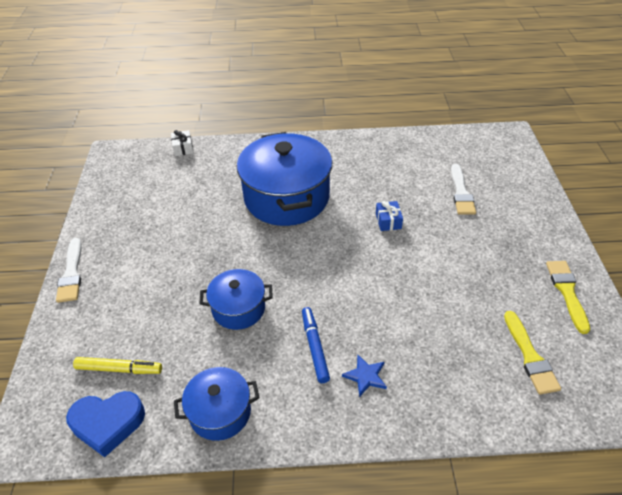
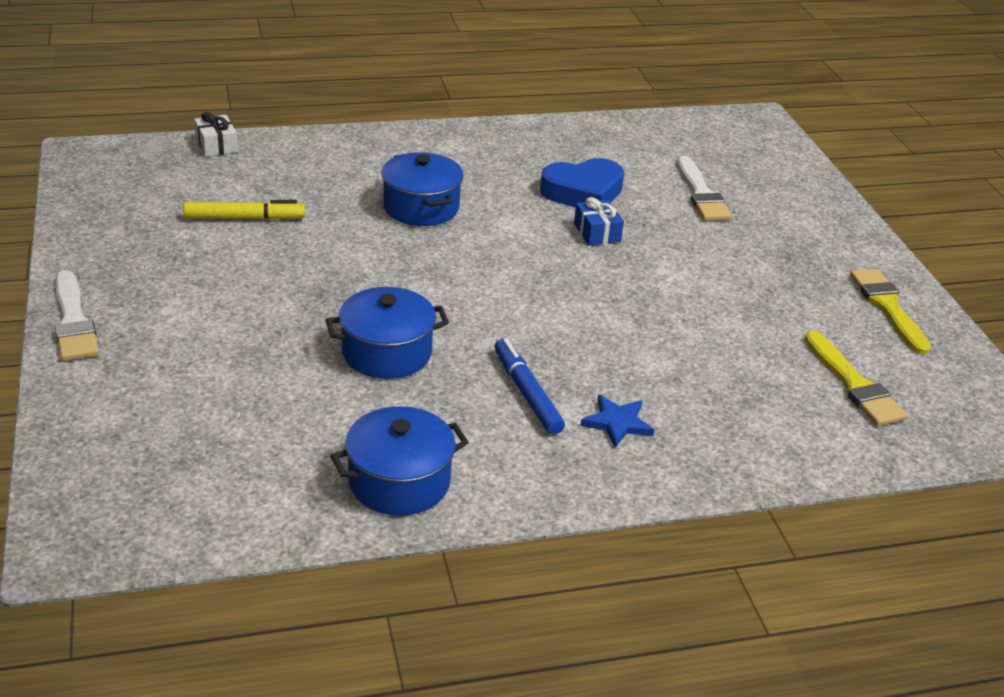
camera: 15 degrees left, 10 degrees down
blue heart [66,391,145,457] -> blue heart moved to [540,158,624,207]
yellow marker [73,357,162,374] -> yellow marker moved to [183,200,305,220]
blue pot [237,132,332,226] -> blue pot [381,152,463,226], size x0.52

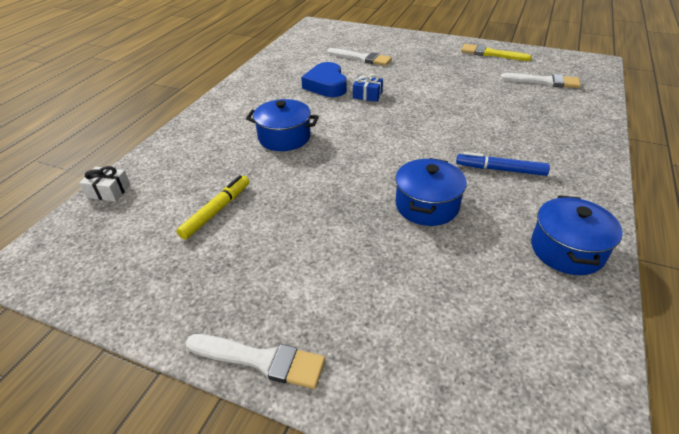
camera: 50 degrees left, 5 degrees up
blue heart [540,158,624,207] -> blue heart turned 150 degrees clockwise [301,62,347,97]
blue star [580,395,654,448] -> none
yellow brush [804,331,907,426] -> white brush [500,73,581,88]

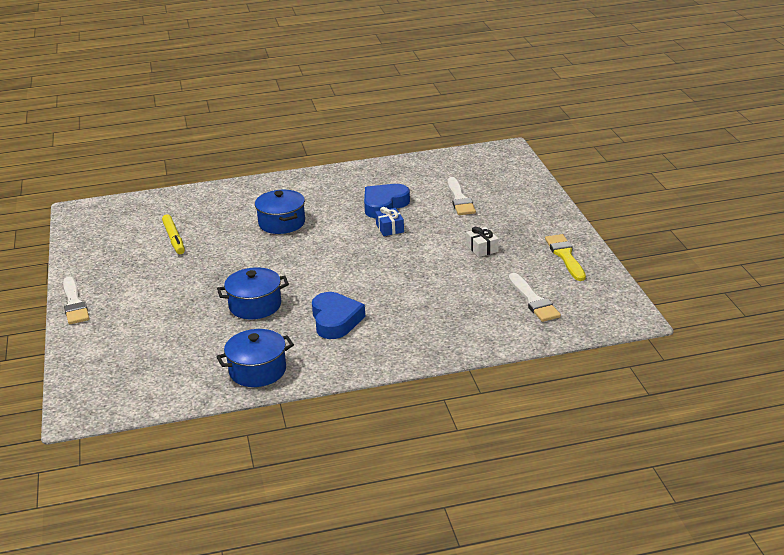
camera: 55 degrees right, 10 degrees down
white gift [79,166,130,202] -> white gift moved to [466,227,499,257]
yellow marker [176,175,250,240] -> yellow marker turned 75 degrees clockwise [162,214,185,254]
blue marker [456,152,550,176] -> blue heart [312,292,366,339]

